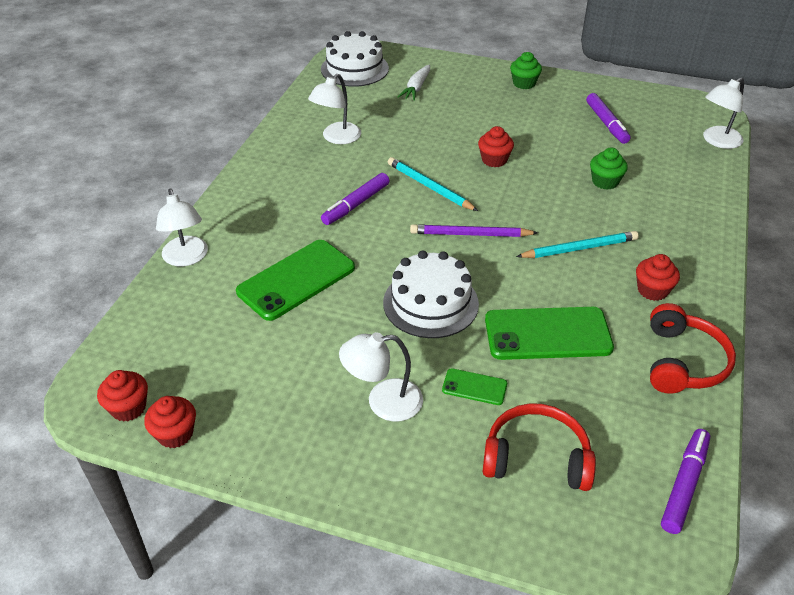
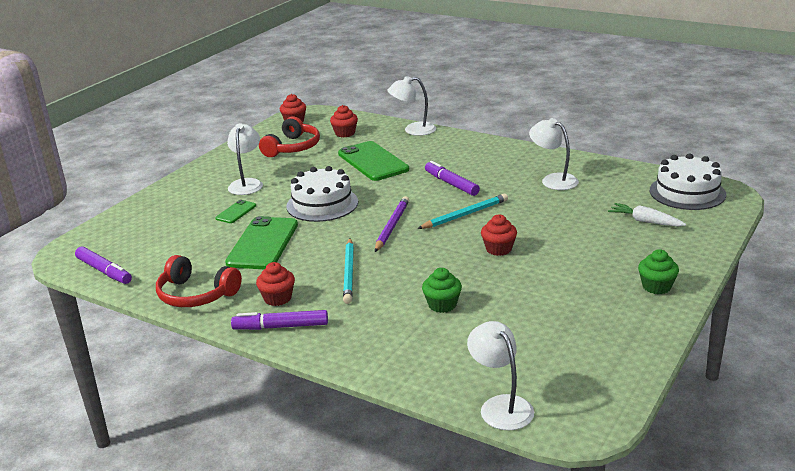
camera: 105 degrees right, 15 degrees down
red cupcake [144,396,196,448] -> red cupcake moved to [330,105,358,137]
red headphones [483,403,596,491] -> red headphones moved to [259,117,320,157]
purple marker [586,93,631,144] -> purple marker moved to [231,310,328,330]

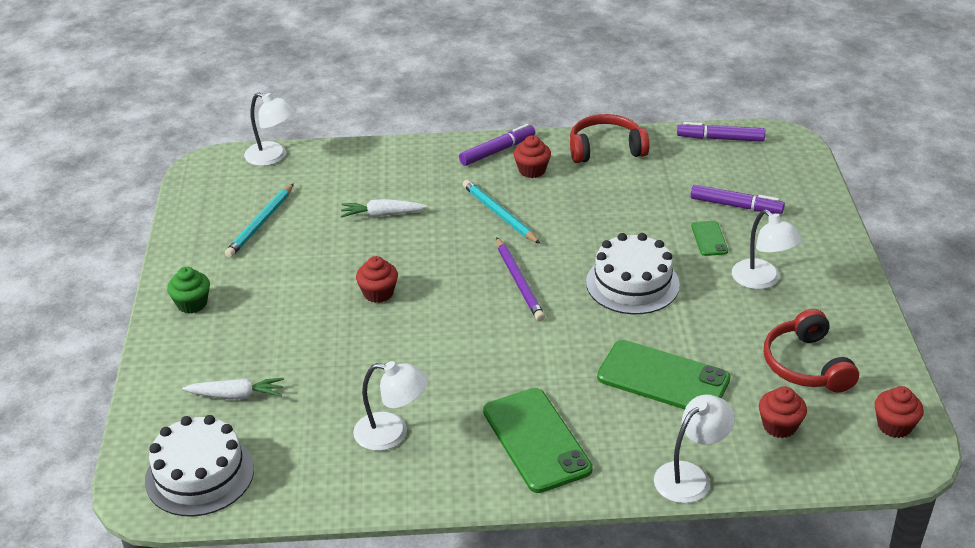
camera: 145 degrees right, 10 degrees up
green phone [225,216,298,269] -> green phone moved to [483,388,593,493]
turquoise pencil [417,194,508,229] -> turquoise pencil moved to [225,183,294,258]
green cupcake [422,268,462,313] -> white carrot [341,199,427,218]
purple marker [425,161,480,196] -> purple marker moved to [690,185,785,214]

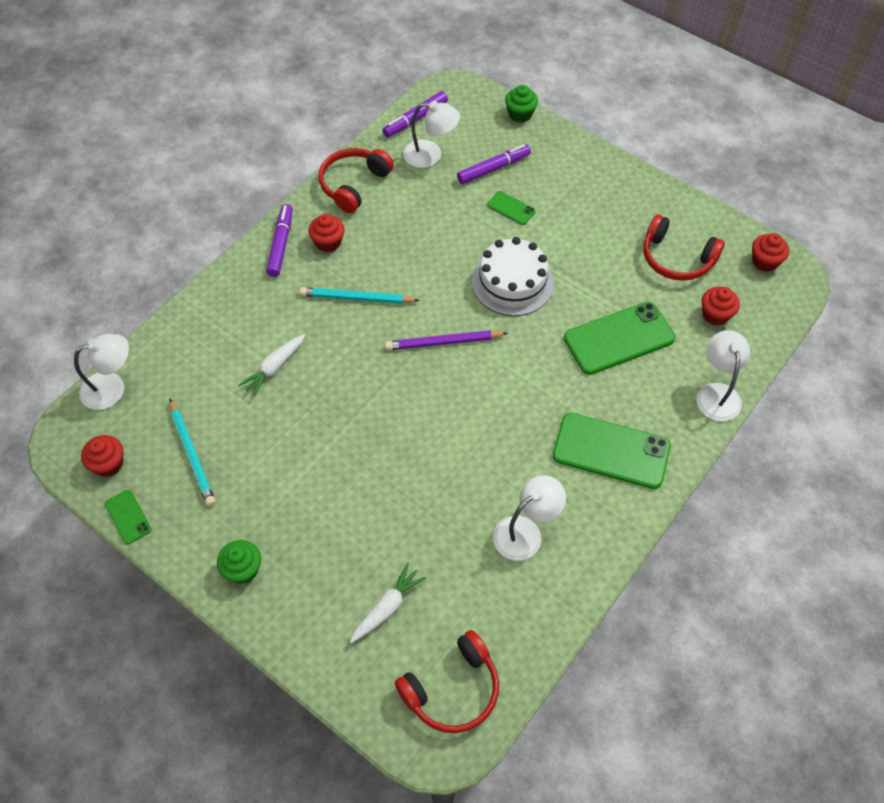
camera: 50 degrees left, 20 degrees up
white cake [145,415,254,517] -> red headphones [395,630,499,733]
red cupcake [356,256,398,303] -> red cupcake moved to [81,435,123,477]
purple pencil [496,237,545,321] -> purple pencil turned 150 degrees clockwise [385,330,508,350]
white lamp [732,210,802,289] -> white lamp moved to [403,101,460,168]
none -> green phone [105,490,151,544]
none -> green cupcake [505,85,538,122]

